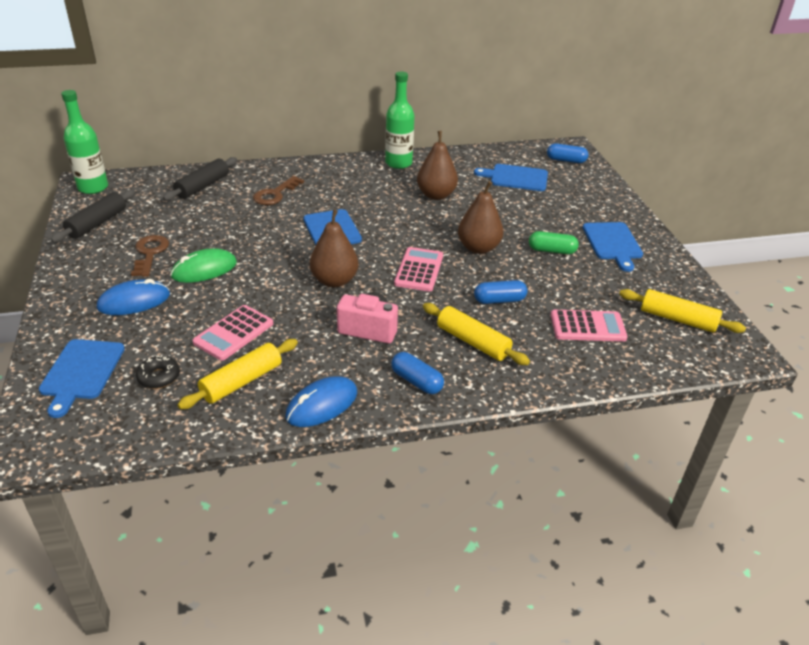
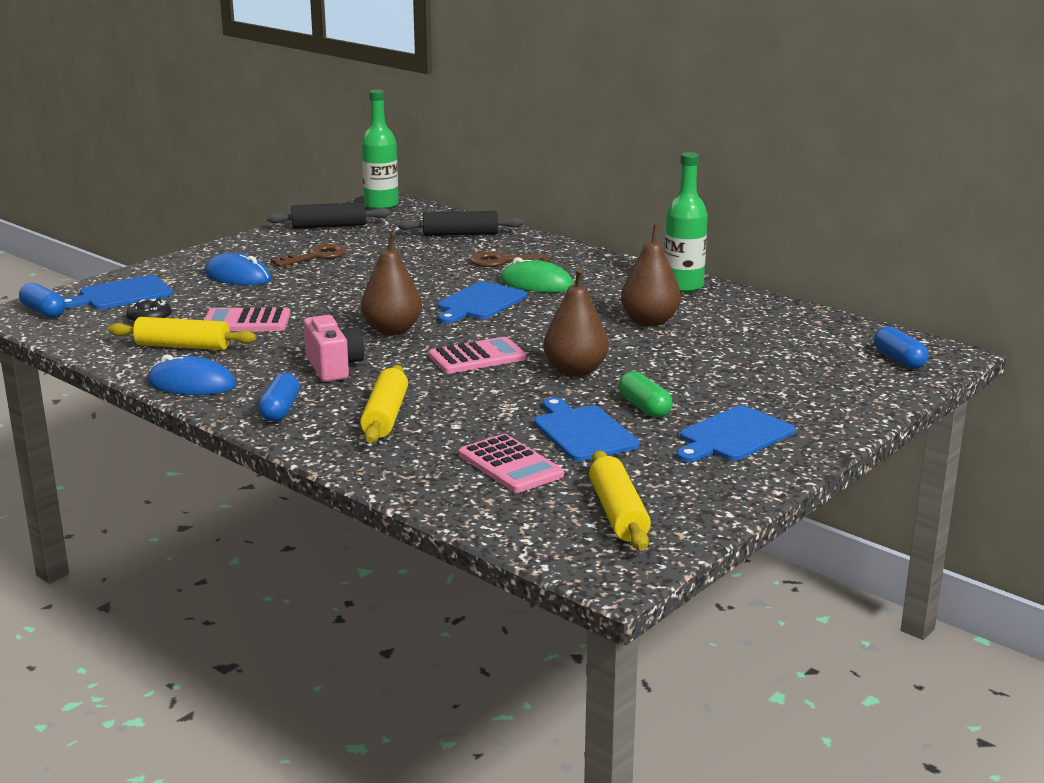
camera: 55 degrees right, 15 degrees down
green mouse [171,248,237,283] -> green mouse moved to [500,257,574,292]
blue cutting board [474,164,548,191] -> blue cutting board moved to [534,397,640,461]
blue capsule [474,280,528,304] -> blue capsule moved to [19,283,65,318]

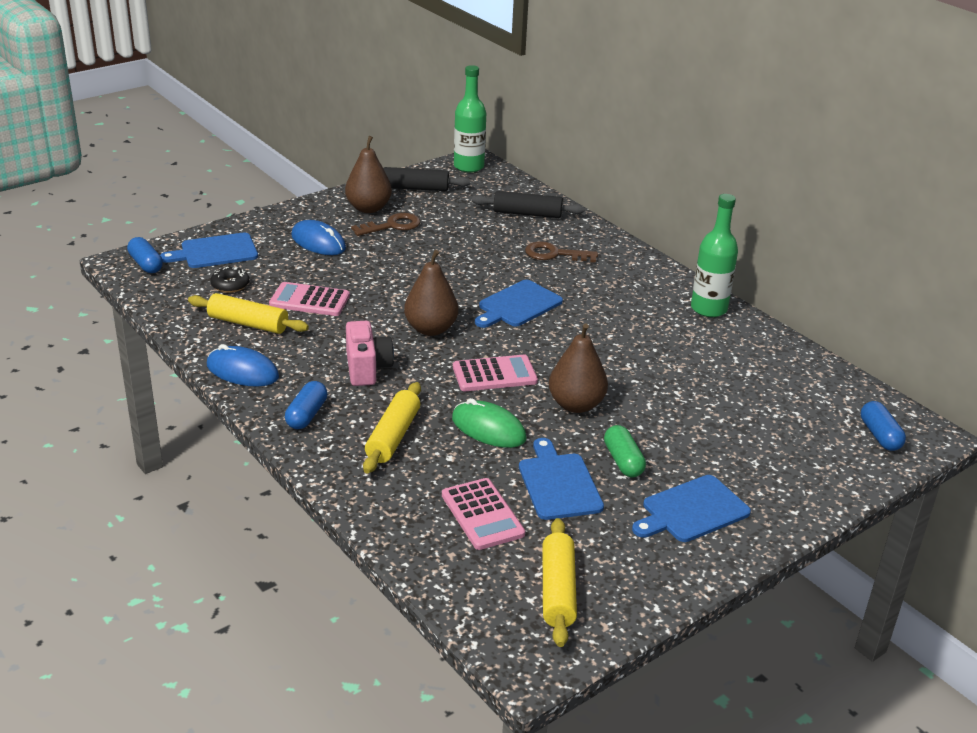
camera: 10 degrees right, 10 degrees up
green mouse [500,257,574,292] -> green mouse moved to [452,398,527,448]
brown pear [621,225,681,326] -> brown pear moved to [345,136,392,213]

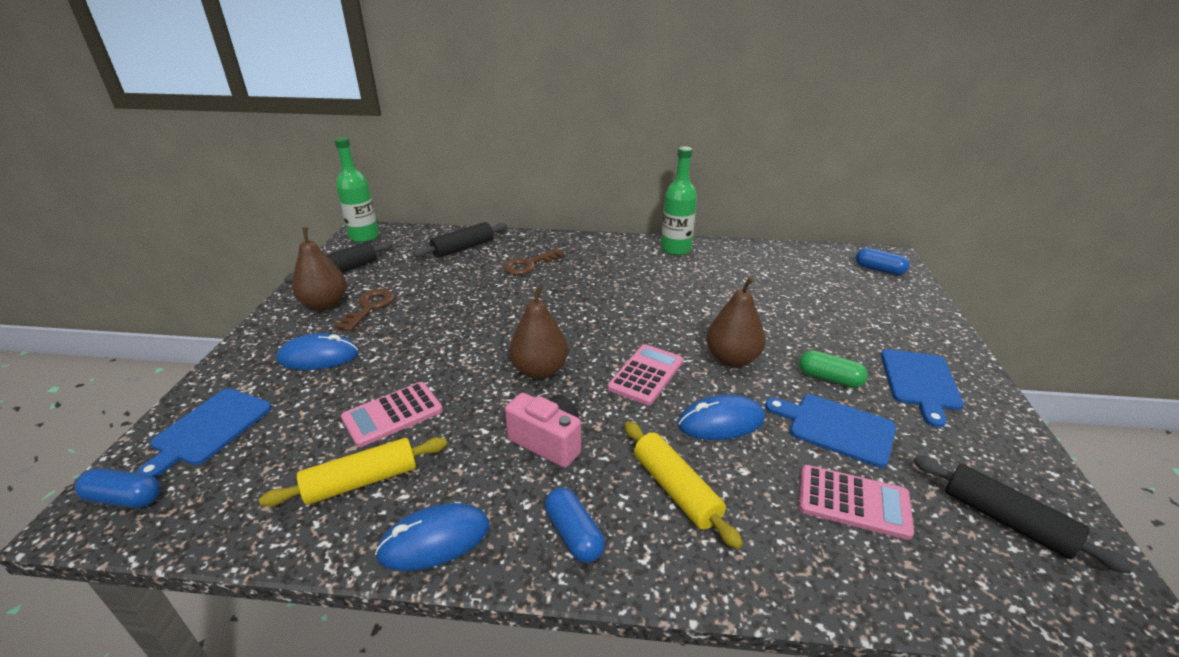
camera: 45 degrees left, 0 degrees up
black donut [210,267,249,293] -> none
green mouse [452,398,527,448] -> blue mouse [678,394,765,440]
blue cutting board [475,280,563,328] -> none
yellow rolling pin [542,518,577,647] -> black rolling pin [913,455,1134,574]

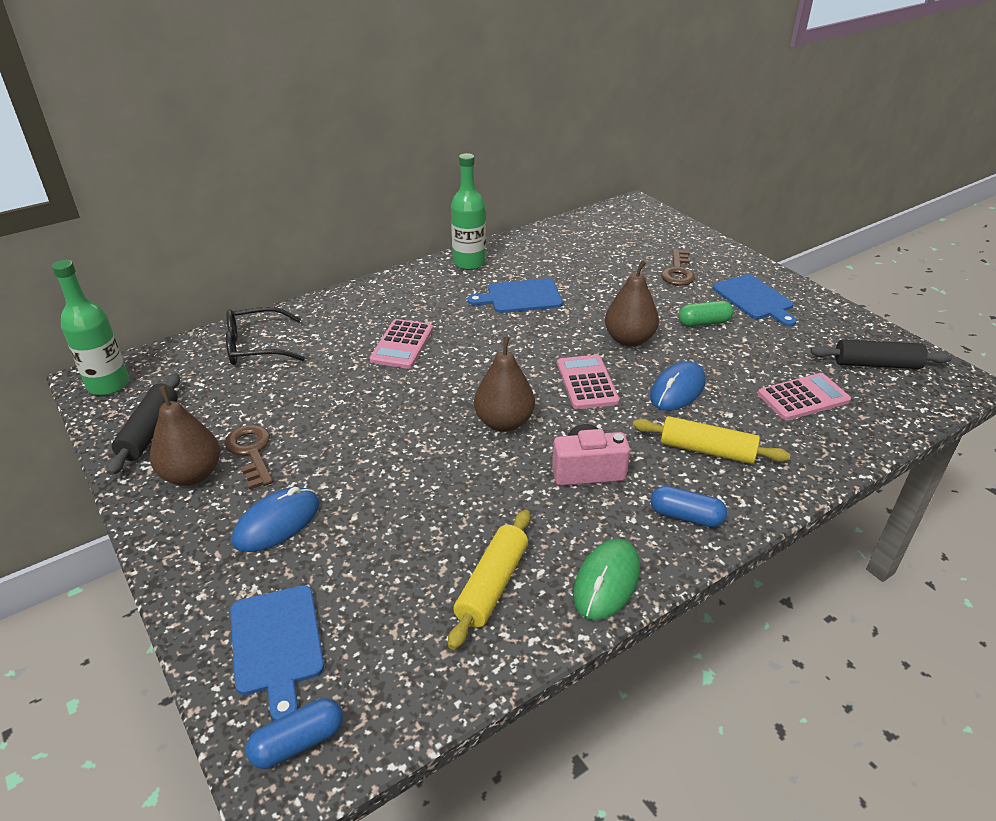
camera: 40 degrees left, 5 degrees up
pink calculator [341,382,443,447] -> pink calculator moved to [370,319,433,369]
blue mouse [375,503,489,571] -> green mouse [573,539,640,620]
black rolling pin [413,222,507,258] -> black glasses [226,307,305,365]
brown key [503,249,565,275] -> brown key moved to [661,249,695,285]
blue cutting board [765,394,896,468] -> blue cutting board moved to [467,278,563,313]
blue capsule [856,248,909,275] -> none

